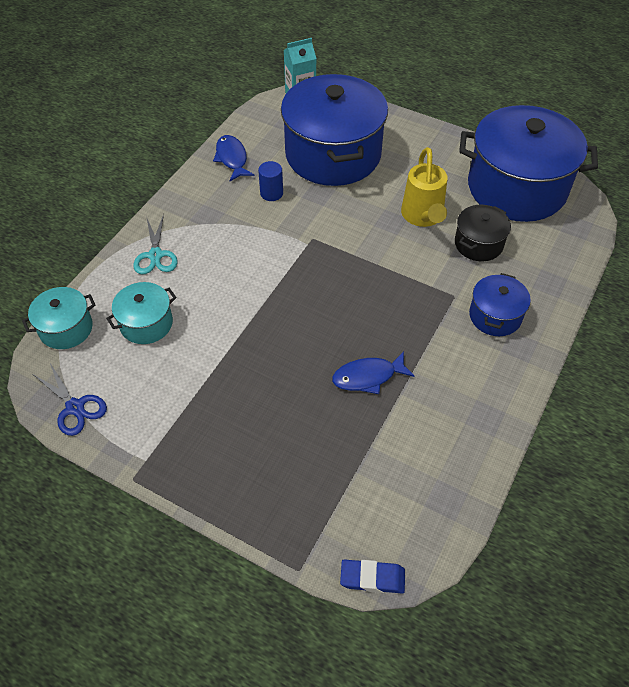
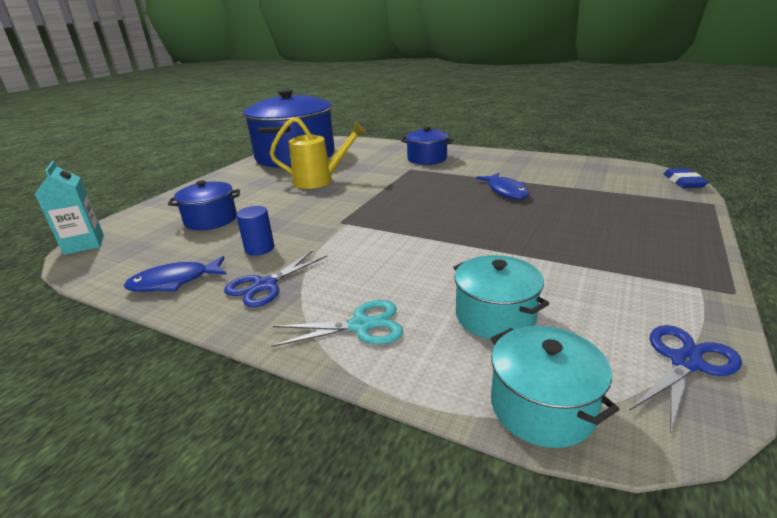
camera: 90 degrees left, 25 degrees down
blue pot [281,74,388,186] -> blue pot [168,180,240,231], size x0.46
black pot [455,205,511,261] -> none
none -> blue scissors [224,251,327,307]

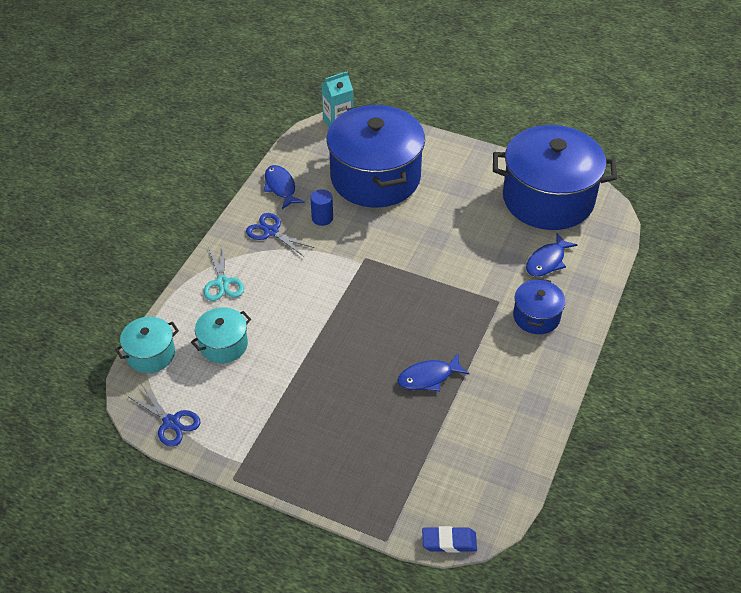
camera: 85 degrees right, 20 degrees up
blue pot [168,180,240,231] -> blue pot [326,104,425,207], size x2.15
yellow watering can [269,117,367,189] -> none
none -> blue fish [526,233,577,277]

